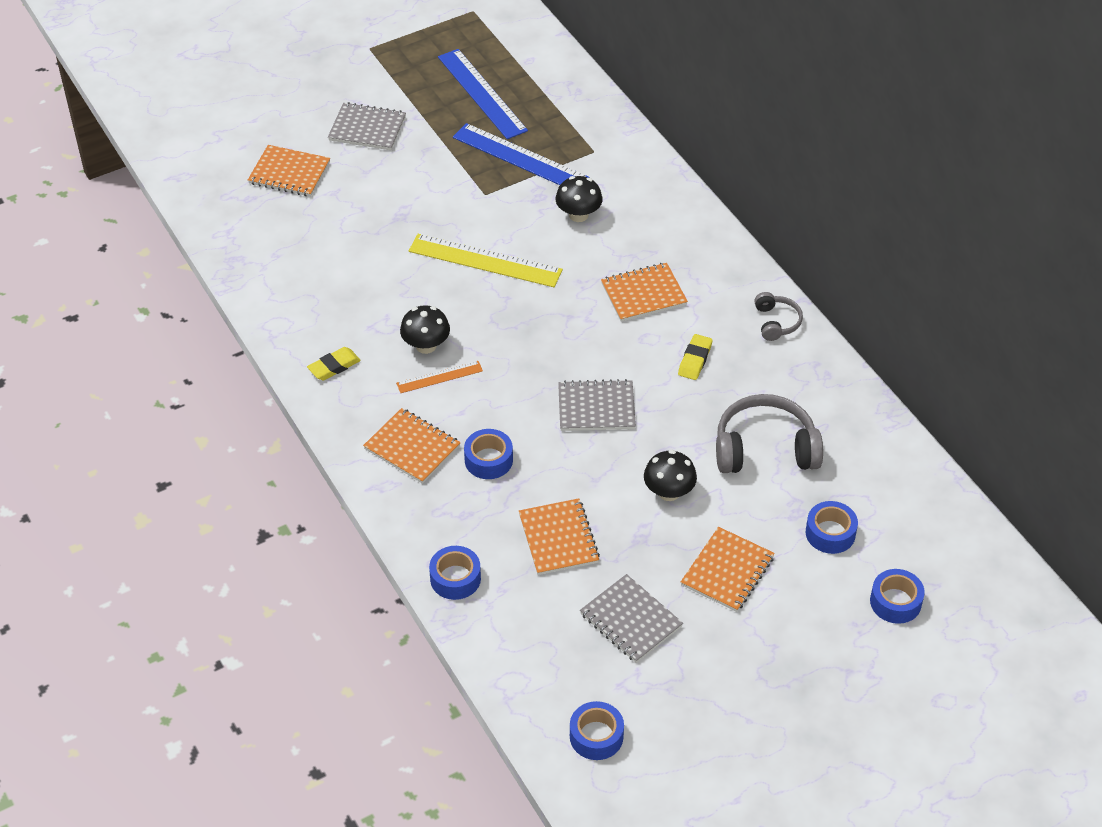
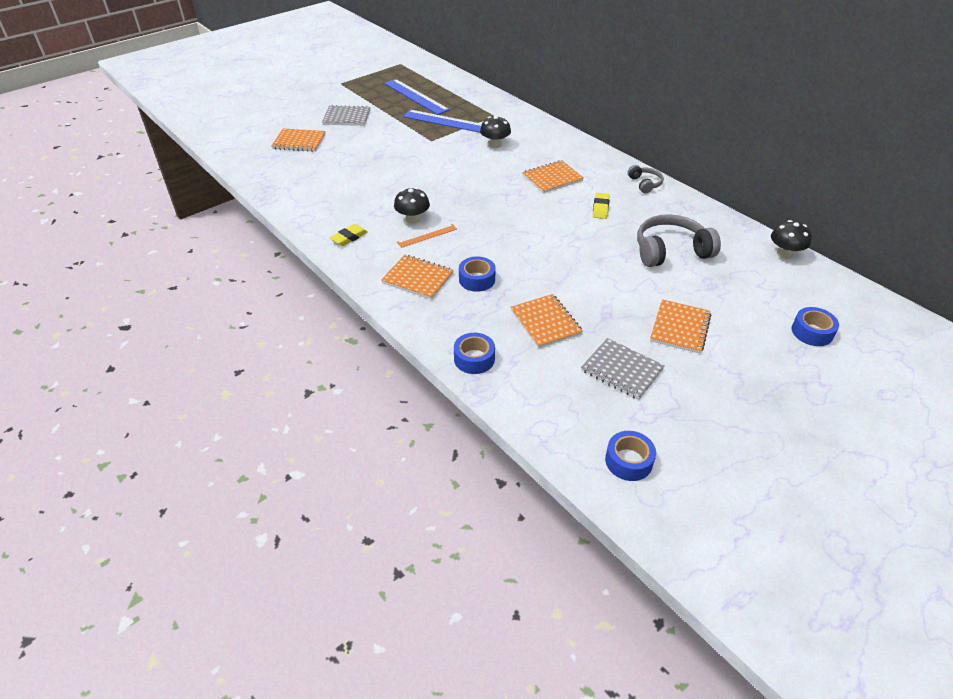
camera: 10 degrees left, 5 degrees down
yellow ruler [409,234,563,287] -> none
grey notebook [558,379,636,431] -> none
black mushroom [644,450,697,501] -> black mushroom moved to [771,220,811,259]
blue tape [806,501,858,554] -> none

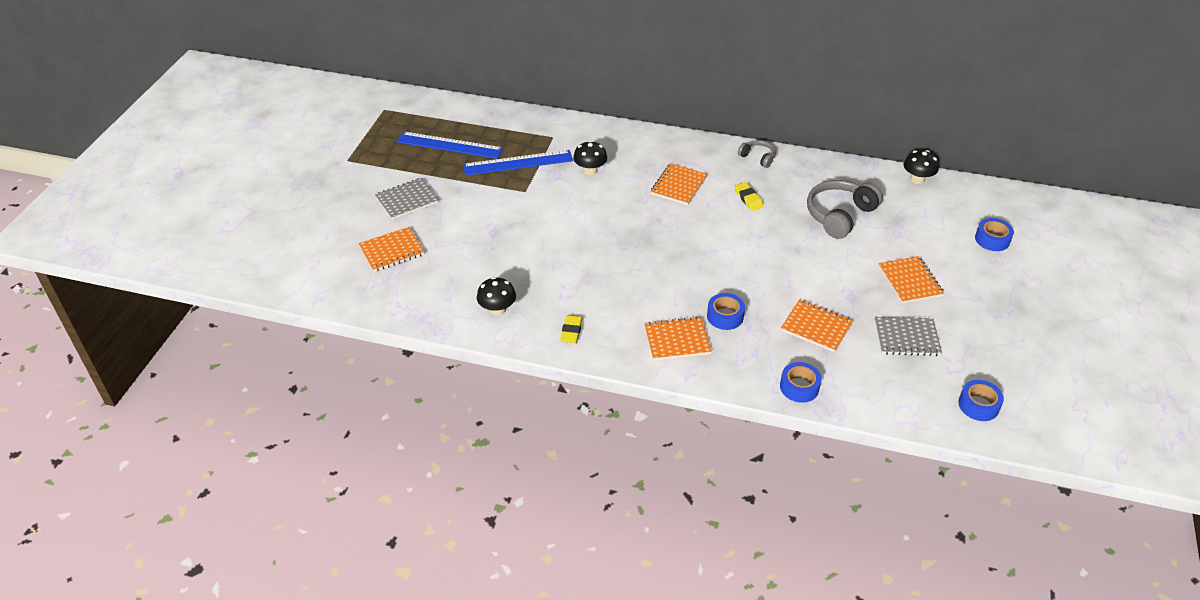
camera: 35 degrees left, 0 degrees up
black mushroom [394,187,430,224] -> black mushroom moved to [477,277,516,316]
orange ruler [397,224,457,248] -> none

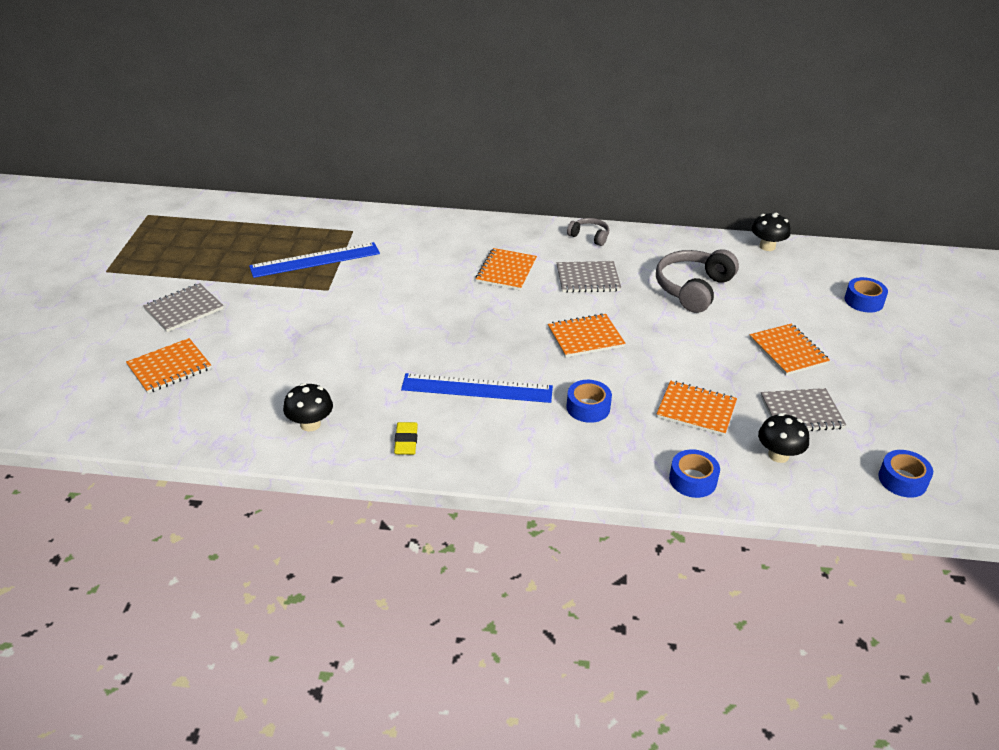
camera: 10 degrees left, 5 degrees down
blue ruler [397,132,503,159] -> blue ruler moved to [401,373,553,403]
black mushroom [573,141,607,175] -> black mushroom moved to [758,413,809,463]
orange notebook [645,317,712,360] -> orange notebook moved to [548,313,625,358]
yellow eraser [735,182,763,211] -> grey notebook [557,261,621,293]

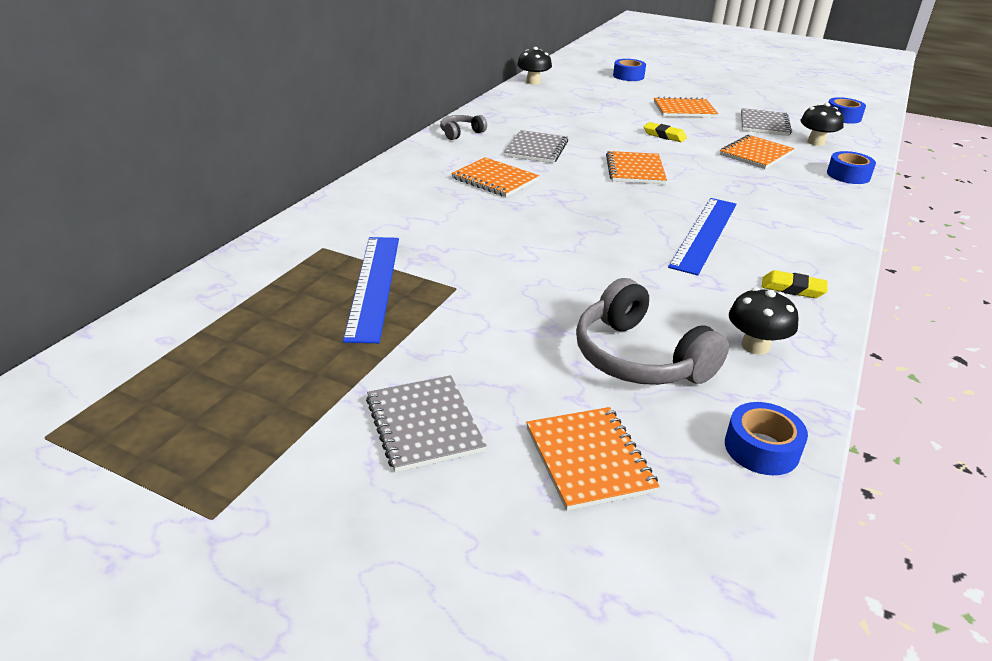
camera: 70 degrees left, 5 degrees down
blue tape [566,380,612,423] -> blue tape moved to [725,402,808,475]
grey headphones [656,249,739,313] -> grey headphones moved to [576,278,729,385]
none -> yellow eraser [644,122,687,142]

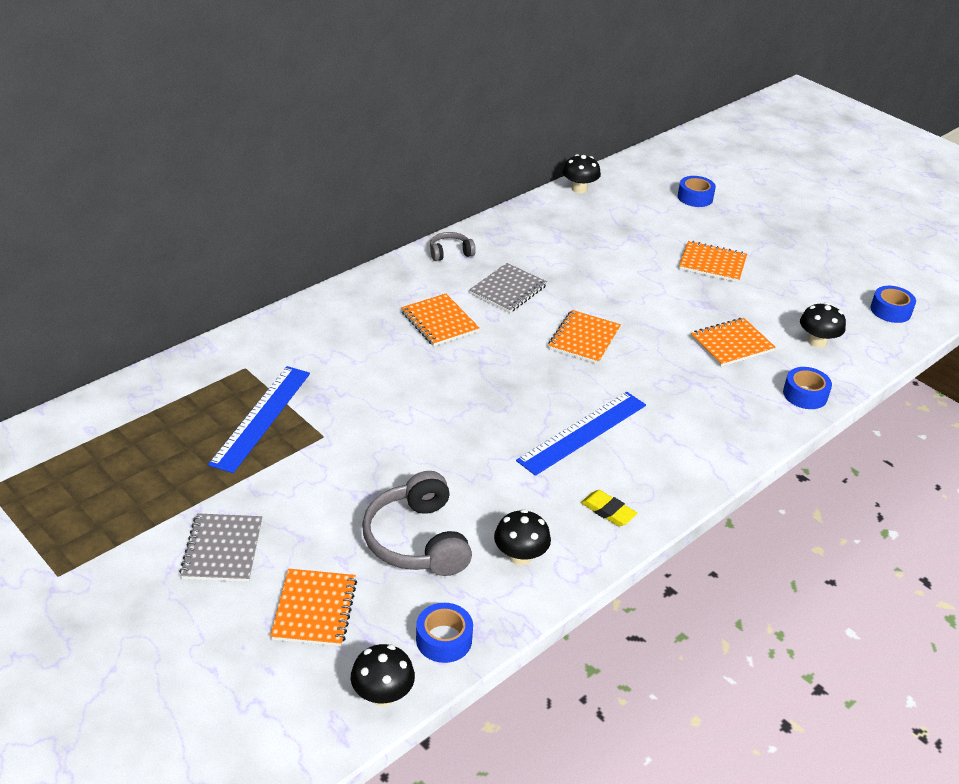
camera: 20 degrees right, 5 degrees up
yellow eraser [644,122,687,142] -> none
grey notebook [741,108,792,136] -> none
none -> black mushroom [351,644,415,706]

